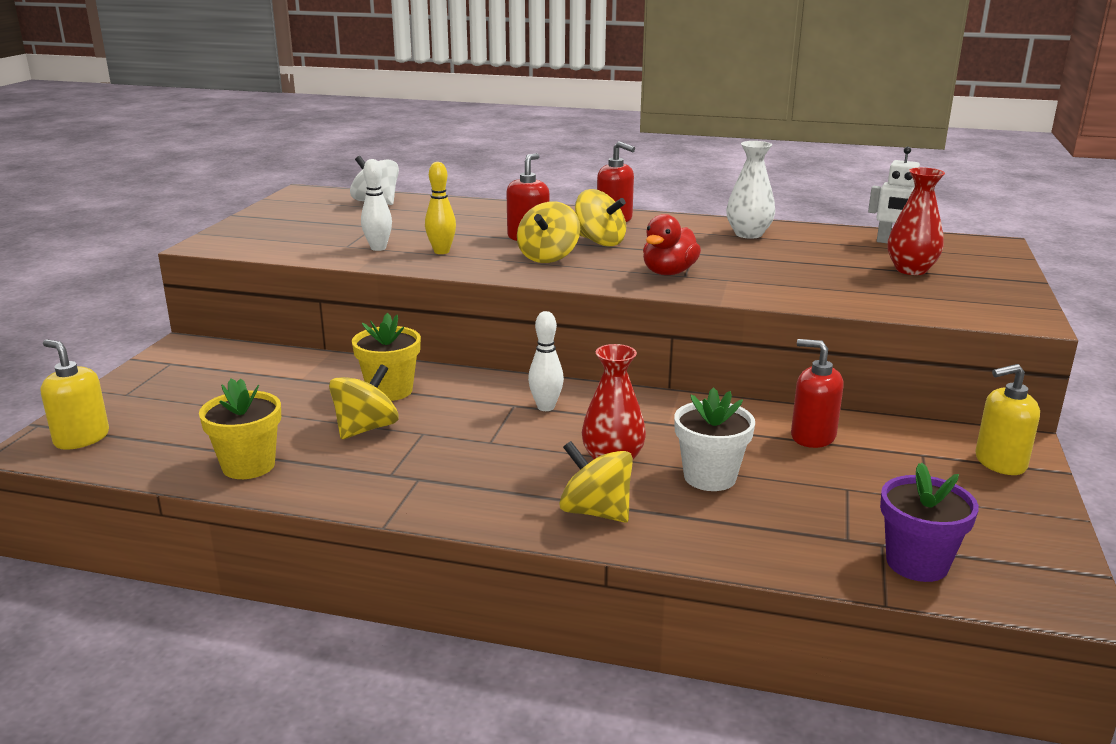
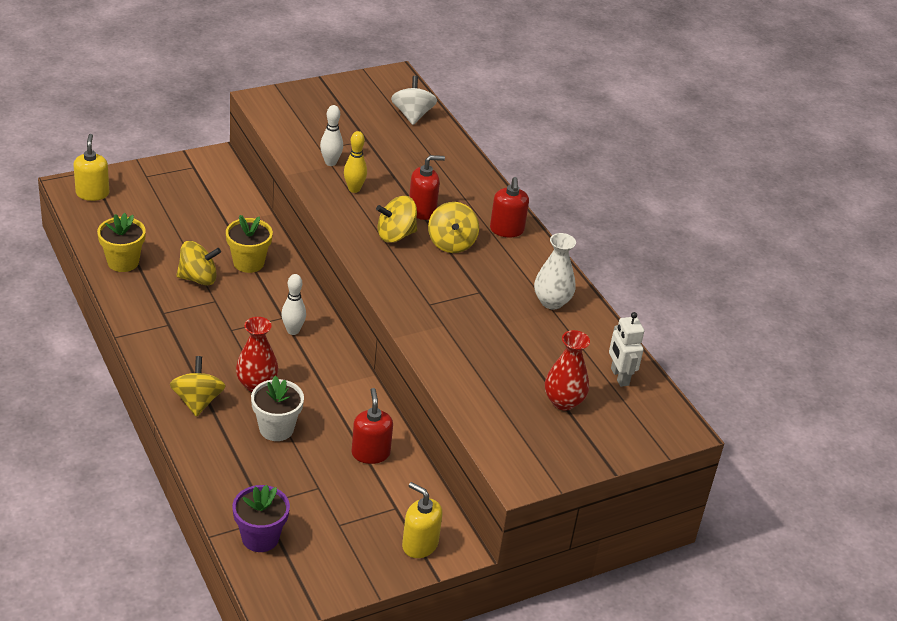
camera: 45 degrees right, 15 degrees up
red duck [643,214,701,275] -> none

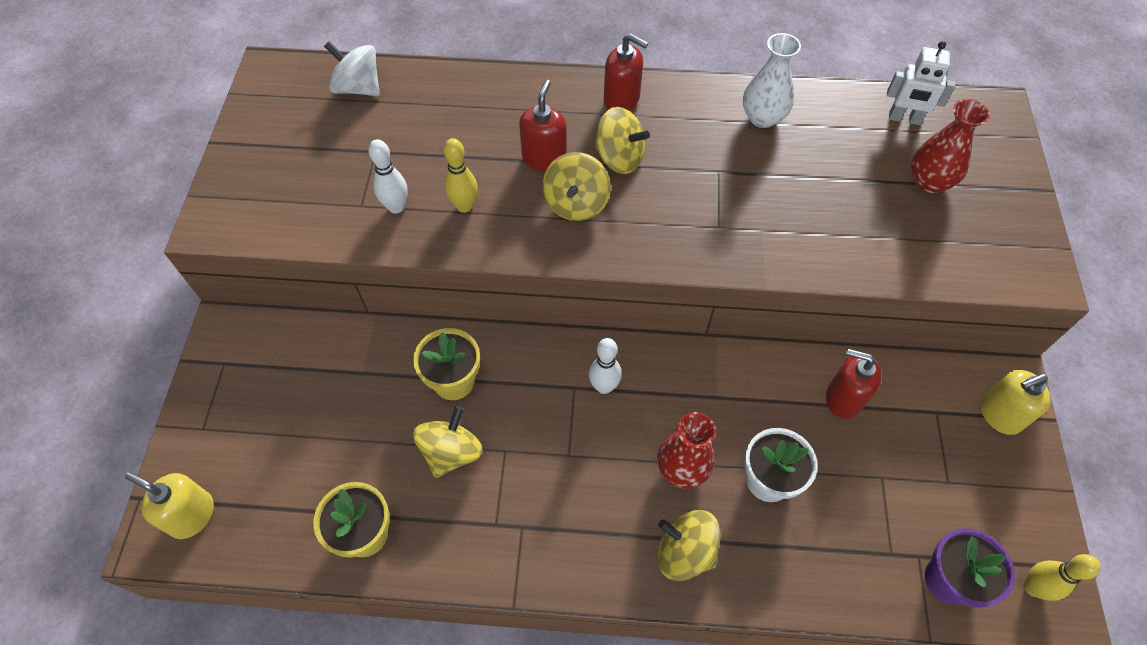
camera: 55 degrees left, 20 degrees up
none -> yellow bowling pin [1024,554,1101,601]

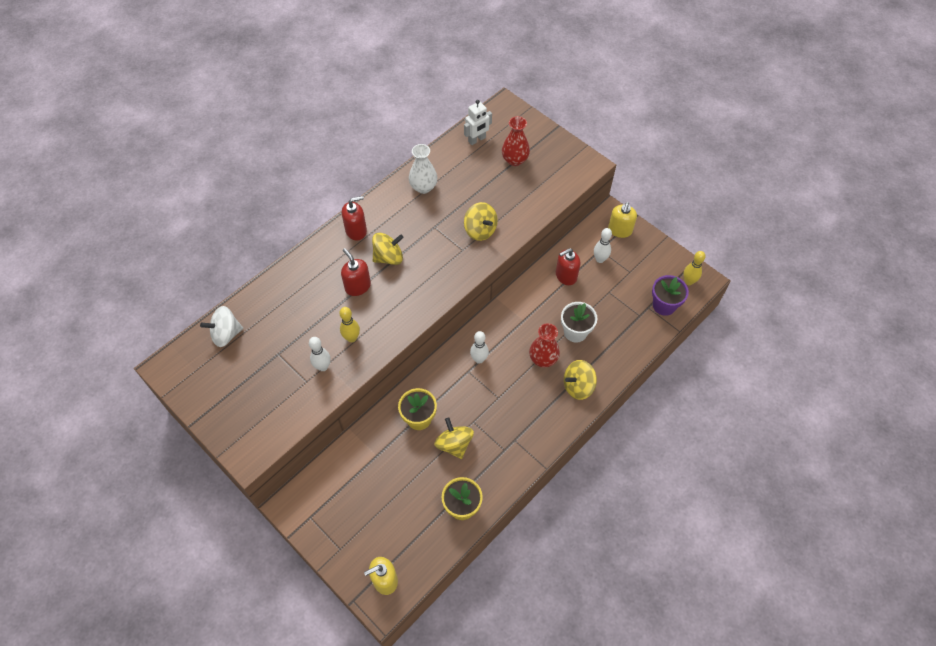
camera: 50 degrees left, 0 degrees up
yellow spinning top [543,152,611,221] -> yellow spinning top moved to [464,202,498,241]
none -> white bowling pin [594,228,612,263]

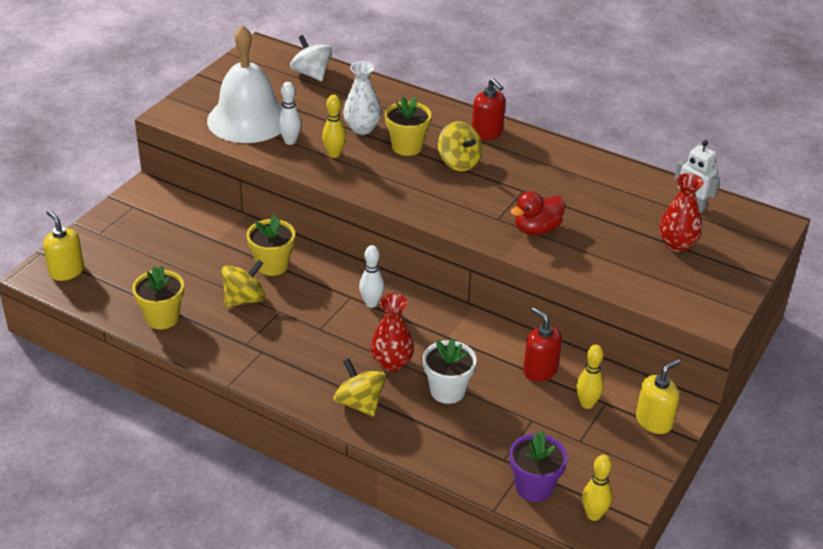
camera: 75 degrees right, 20 degrees down
red soap dispenser [341,248,371,296] -> yellow flower pot [385,97,432,156]
white vase [409,144,437,194] -> white vase moved to [343,61,381,135]
yellow spinning top [464,202,498,241] -> red duck [510,191,565,235]
white bowling pin [594,228,612,263] -> yellow bowling pin [576,345,604,409]
yellow soap dispenser [608,202,637,238] -> yellow soap dispenser turned 135 degrees clockwise [636,359,680,434]
none -> white bell [207,25,282,143]

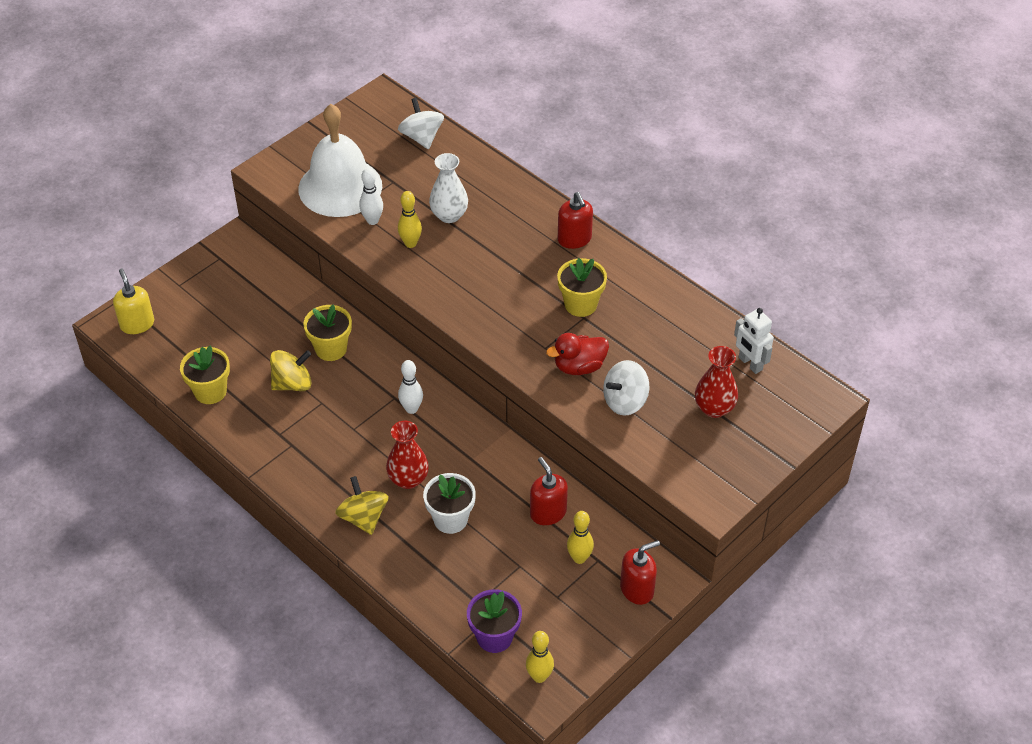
camera: 15 degrees right, 10 degrees up
yellow flower pot [385,97,432,156] -> yellow flower pot moved to [557,258,607,317]
yellow spinning top [438,121,482,171] -> none
yellow soap dispenser [636,359,680,434] -> red soap dispenser [620,540,660,605]
none -> white spinning top [603,360,649,415]

